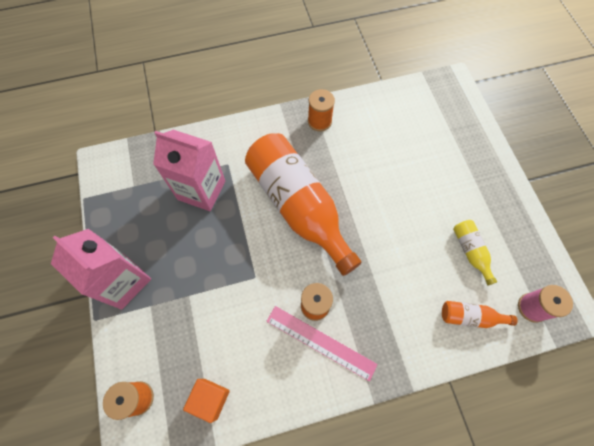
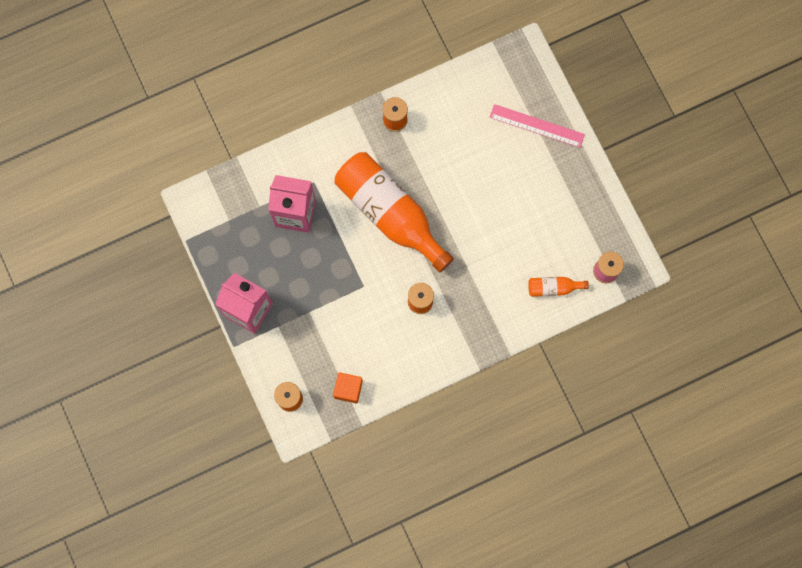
camera: 10 degrees left, 10 degrees up
pink ruler [266,306,378,381] -> pink ruler moved to [489,104,585,148]
yellow bottle [453,220,497,286] -> none

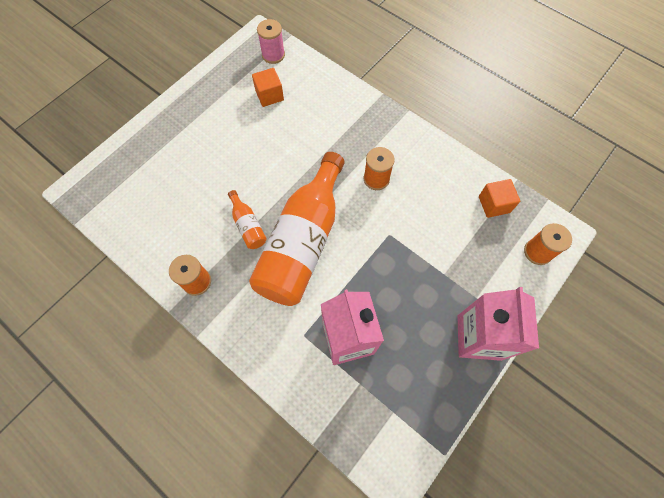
camera: 115 degrees left, 10 degrees down
pink ruler [489,104,585,148] -> none
orange bottle [528,277,589,297] -> orange bottle moved to [228,190,267,249]
none -> orange cube [252,68,284,107]

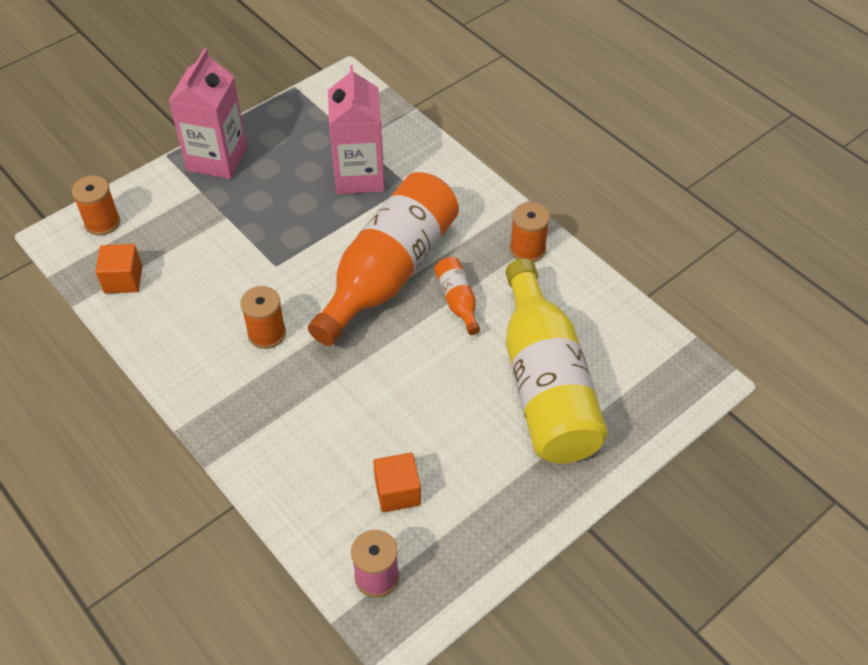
camera: 170 degrees left, 15 degrees down
none -> yellow bottle [506,259,608,464]

